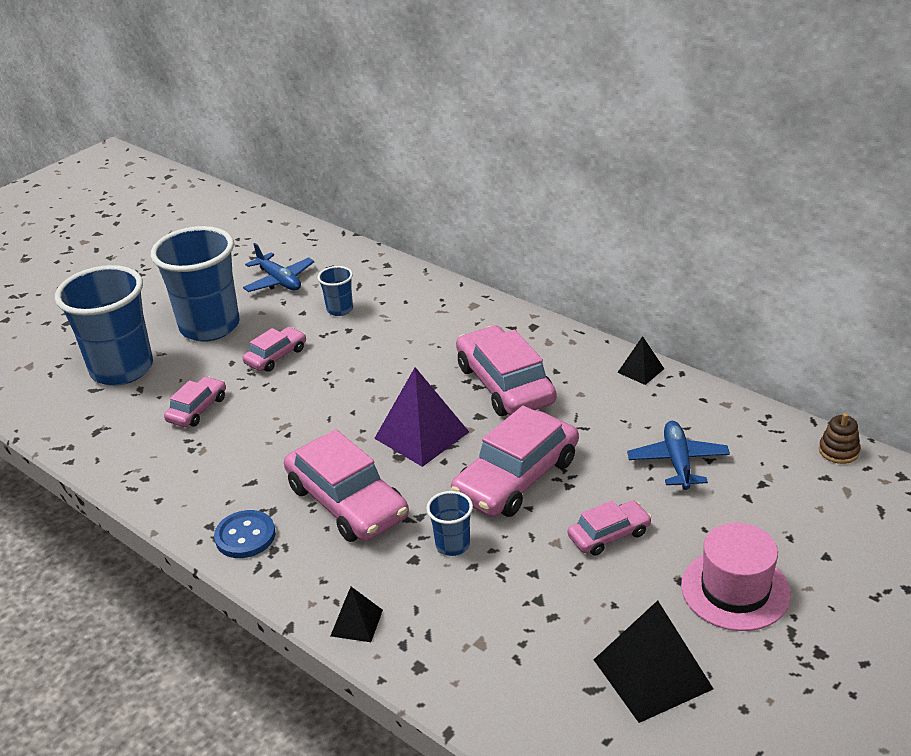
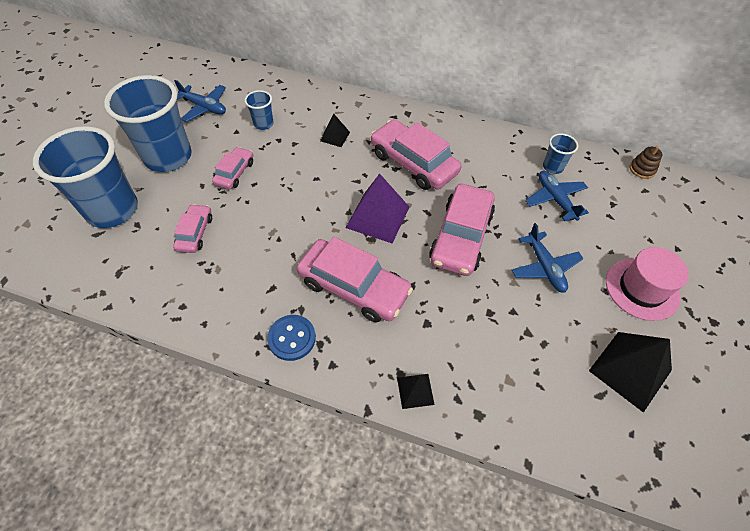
camera: 25 degrees left, 20 degrees up
blue cup [426,491,473,556] -> blue cup moved to [543,133,578,174]
pink car [568,500,652,556] -> blue plane [512,223,583,293]
black pyramid [617,336,664,385] -> black pyramid moved to [320,114,350,147]

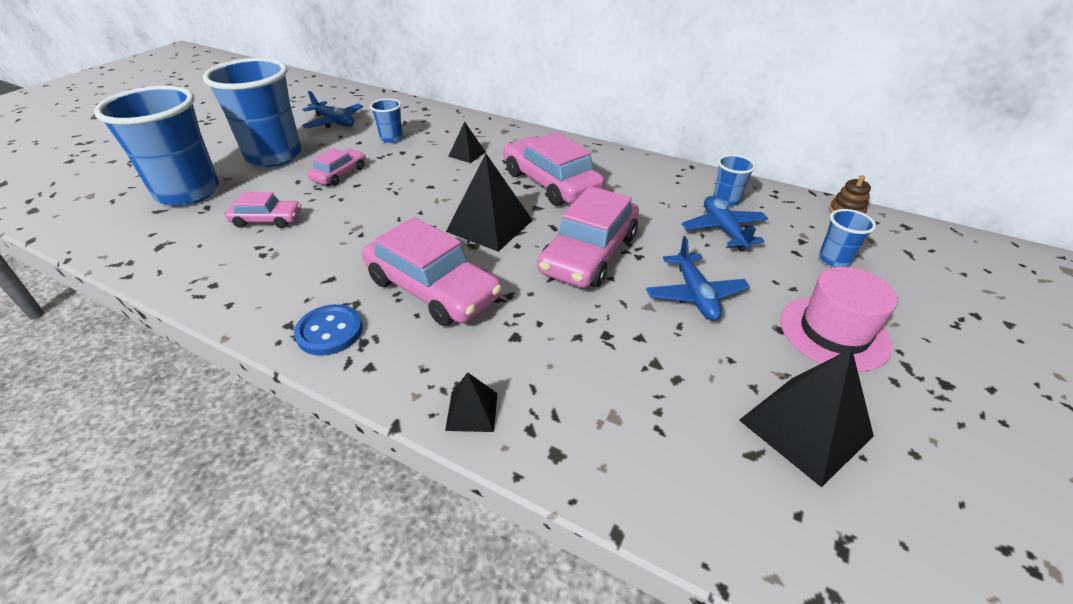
camera: 10 degrees right, 15 degrees down
pink car [173,204,212,253] -> pink car turned 75 degrees clockwise [225,192,301,228]
purple pyramid [346,174,409,243] -> black pyramid [446,153,533,252]
none -> blue cup [819,209,876,267]

